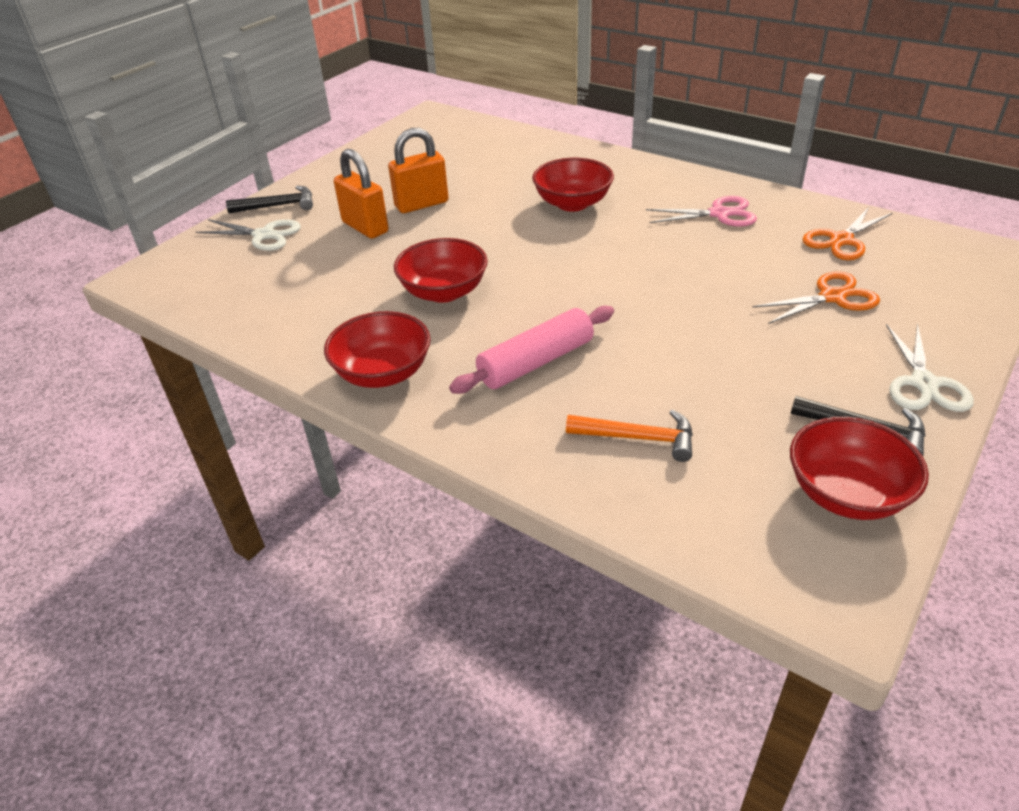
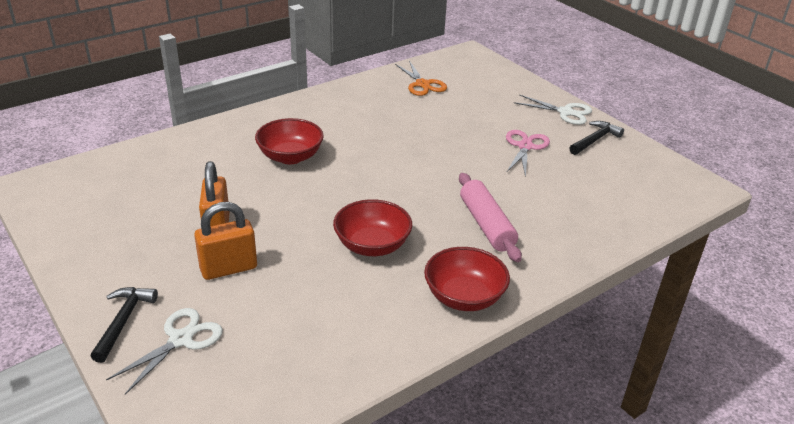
camera: 75 degrees left, 5 degrees down
orange hammer [566,409,693,462] -> none
pink scissors [646,196,757,227] -> pink scissors moved to [506,130,550,177]
orange scissors [752,271,880,324] -> none
red bowl [790,417,929,520] -> none

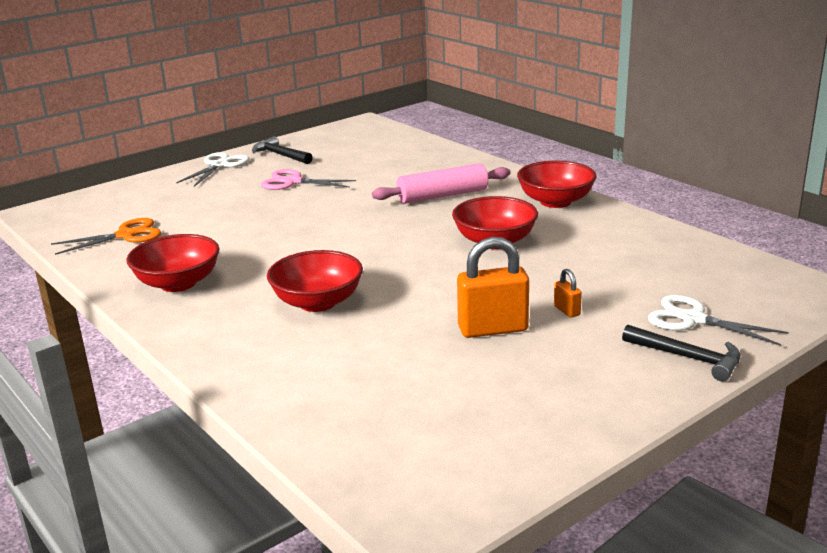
camera: 90 degrees left, 10 degrees down
black hammer [90,287,158,363] -> black hammer turned 150 degrees counterclockwise [622,324,741,381]
orange padlock [194,202,257,280] -> orange padlock [554,269,582,318], size x0.47
none -> red bowl [126,234,219,292]

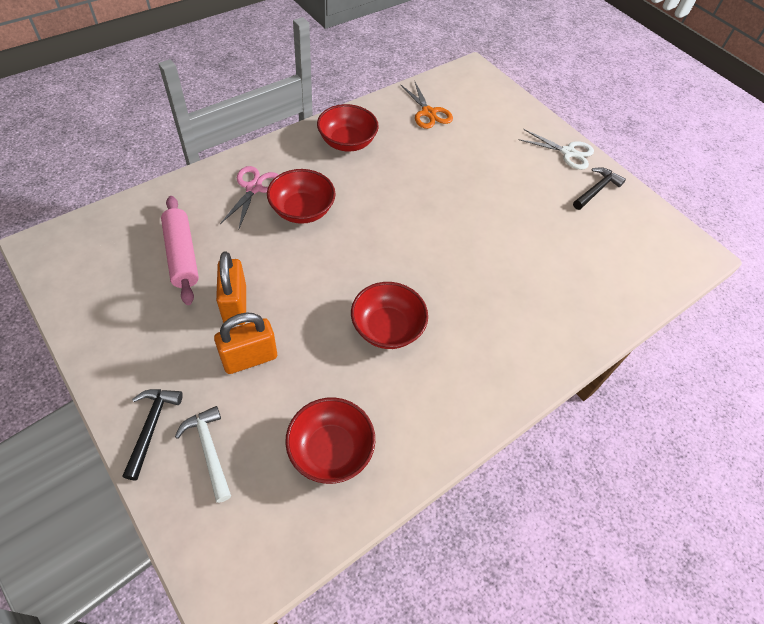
camera: 85 degrees right, 30 degrees up
pink scissors [261,169,356,190] -> pink scissors moved to [220,166,278,229]
pink rolling pin [372,163,511,204] -> pink rolling pin moved to [161,196,199,305]
red bowl [517,161,597,208] -> red bowl moved to [285,398,375,484]
orange padlock [554,269,582,318] -> orange padlock [214,313,277,374], size x2.14
black hammer [622,324,741,381] -> black hammer turned 150 degrees clockwise [122,389,183,481]
white scissors [648,295,788,346] -> white hammer [175,406,231,503]

